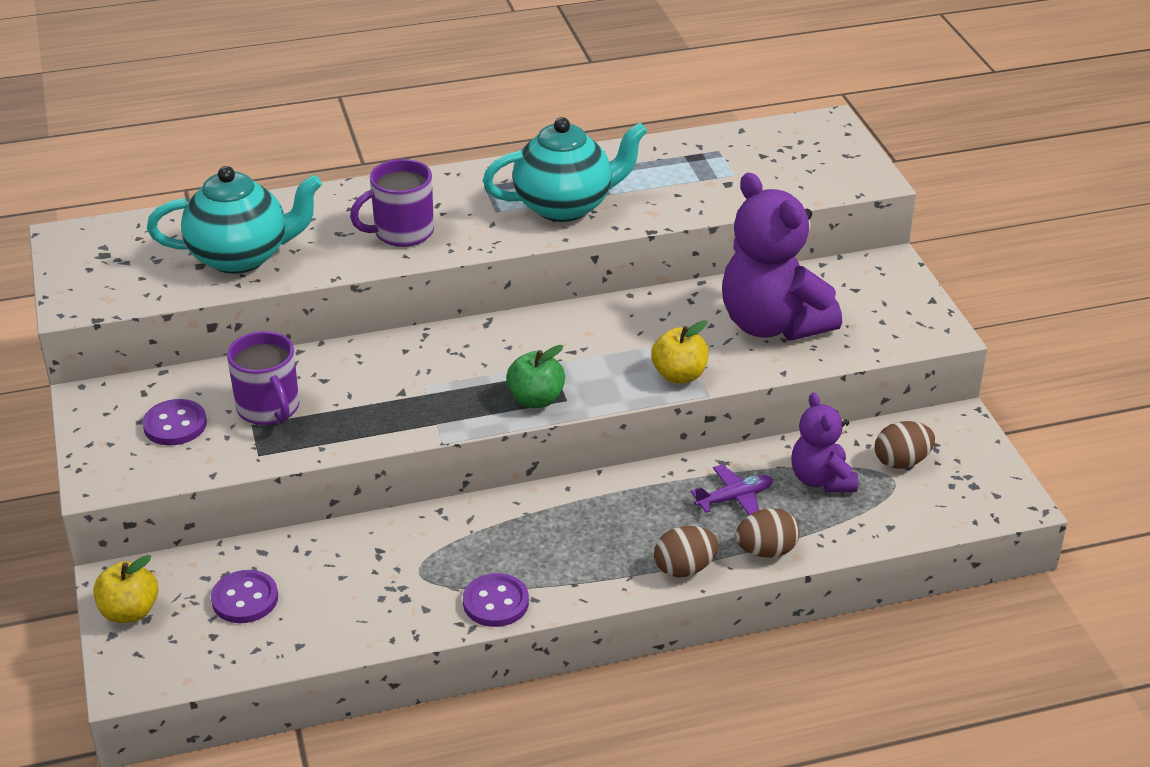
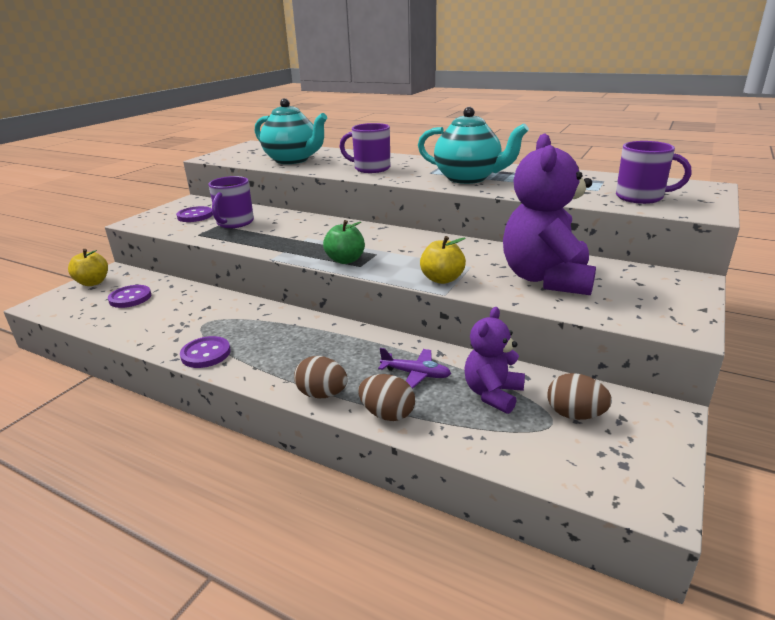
camera: 45 degrees right, 10 degrees down
none -> purple mug [616,141,691,204]

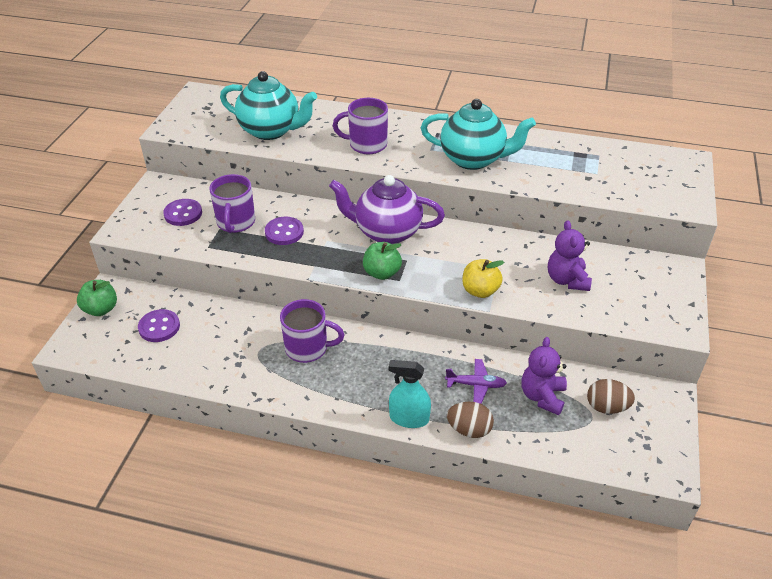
camera: 15 degrees left, 15 degrees up
yellow apple [68,249,108,286] -> green apple [77,280,117,316]
purple button [180,336,231,368] -> purple button moved to [265,217,304,245]
brown egg [294,356,348,398] -> turquoise spray bottle [389,360,431,428]
purple teddy bear [503,133,596,295] -> purple teddy bear [548,220,592,291], size x0.56
purple mug [616,141,691,204] -> purple mug moved to [280,299,345,363]
none -> purple teapot [329,175,445,244]

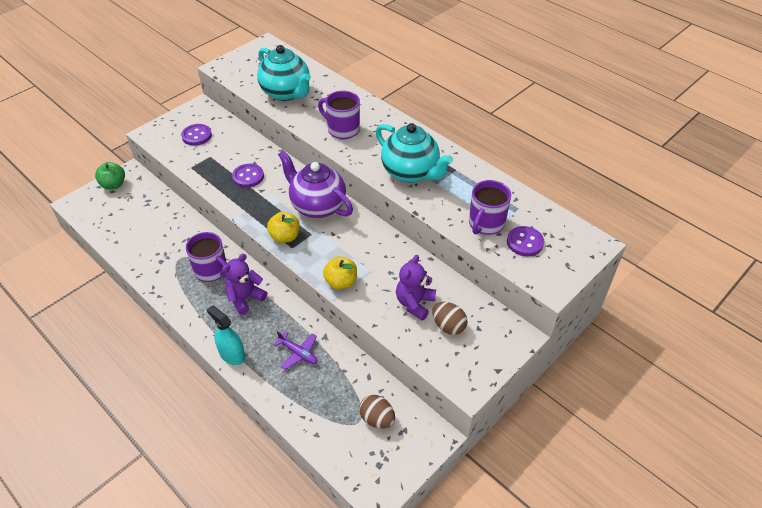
camera: 30 degrees right, 5 degrees up
purple button [138,309,180,342] -> purple button moved to [507,226,544,256]
purple mug [209,174,255,233] -> purple mug moved to [469,180,511,235]
green apple [363,242,402,280] -> yellow apple [267,212,300,243]
brown egg [447,402,494,438] -> brown egg moved to [432,302,467,335]
purple teddy bear [522,337,567,415] -> purple teddy bear moved to [222,254,267,315]

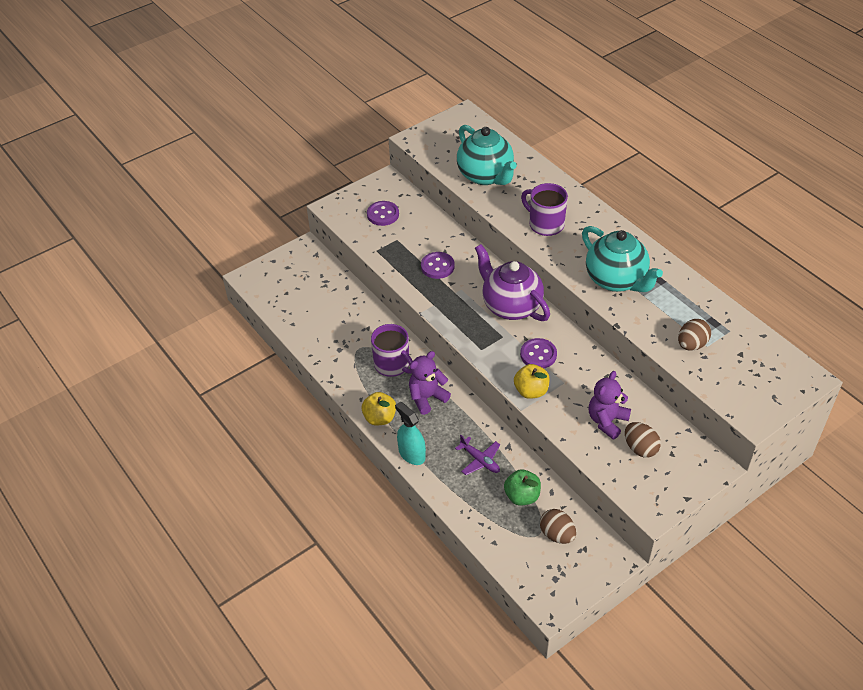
camera: 10 degrees right, 0 degrees up
green apple [95,162,125,190] -> green apple moved to [504,469,541,506]
yellow apple [267,212,300,243] -> yellow apple moved to [361,392,396,426]
purple mug [469,180,511,235] -> brown egg [678,319,711,351]
purple button [507,226,544,256] -> purple button moved to [520,338,557,368]

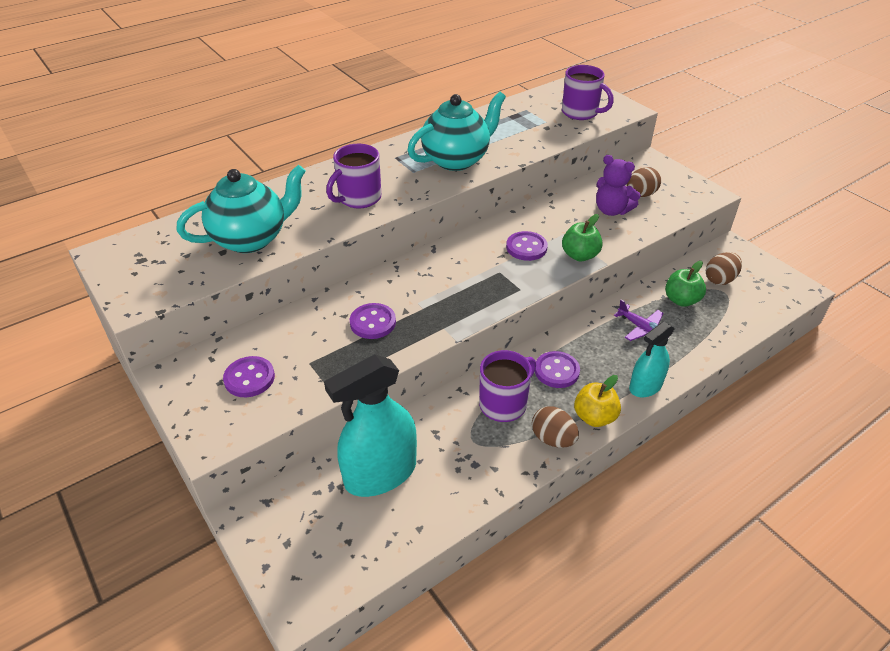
camera: 90 degrees left, 5 degrees down
purple teddy bear [409,351,451,415] -> purple button [535,351,580,388]
purple plane [455,435,500,475] -> purple plane turned 90 degrees clockwise [614,300,669,341]
purple teapot [475,244,550,321] -> none
yellow apple [514,364,549,399] -> green apple [562,214,603,262]
brown egg [678,319,711,351] -> brown egg moved to [532,406,579,447]
none -> turquoise spray bottle [324,354,417,497]
none -> purple mug [562,65,614,120]

